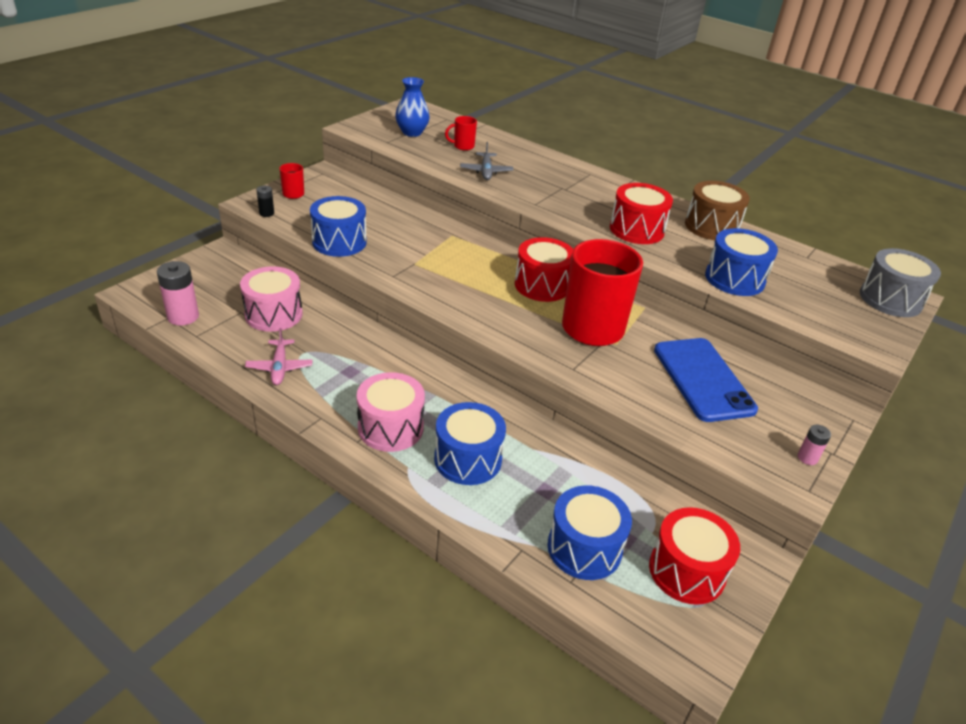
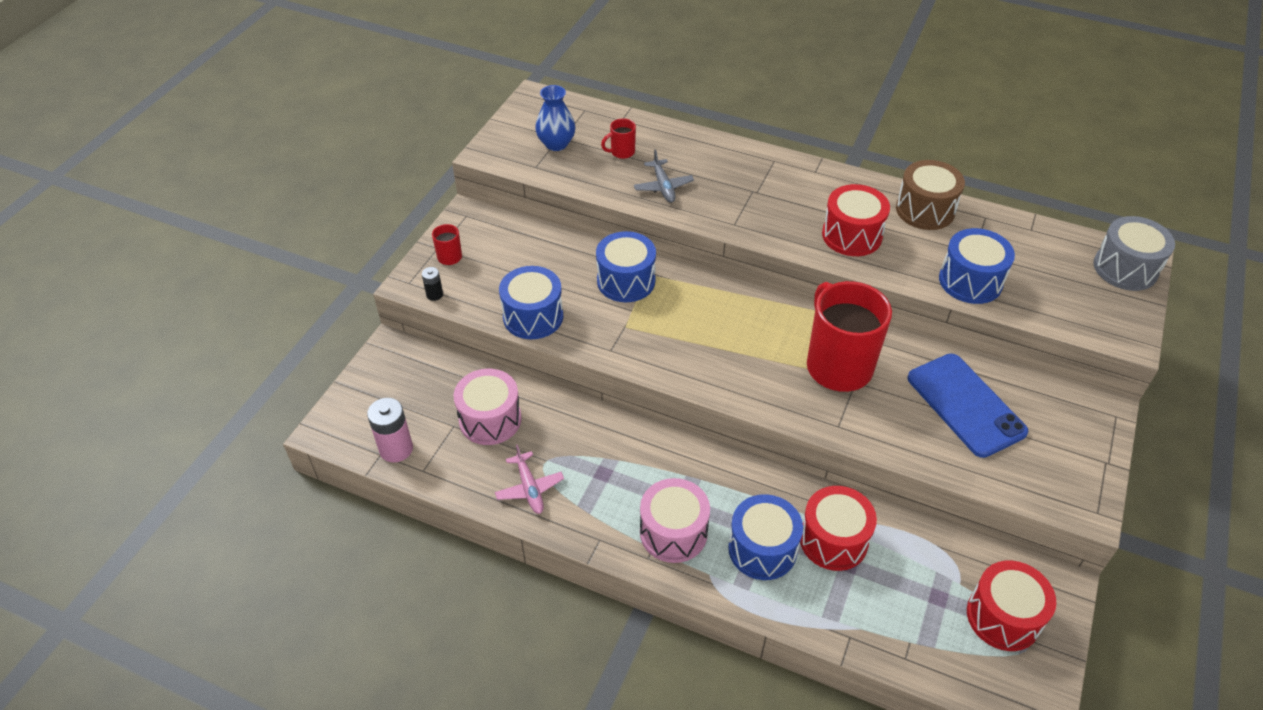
camera: 10 degrees left, 10 degrees up
red drum [515,237,573,302] -> red drum moved to [800,486,877,571]
blue drum [548,485,632,580] -> blue drum moved to [596,231,656,302]
pink battery [798,425,831,465] -> none

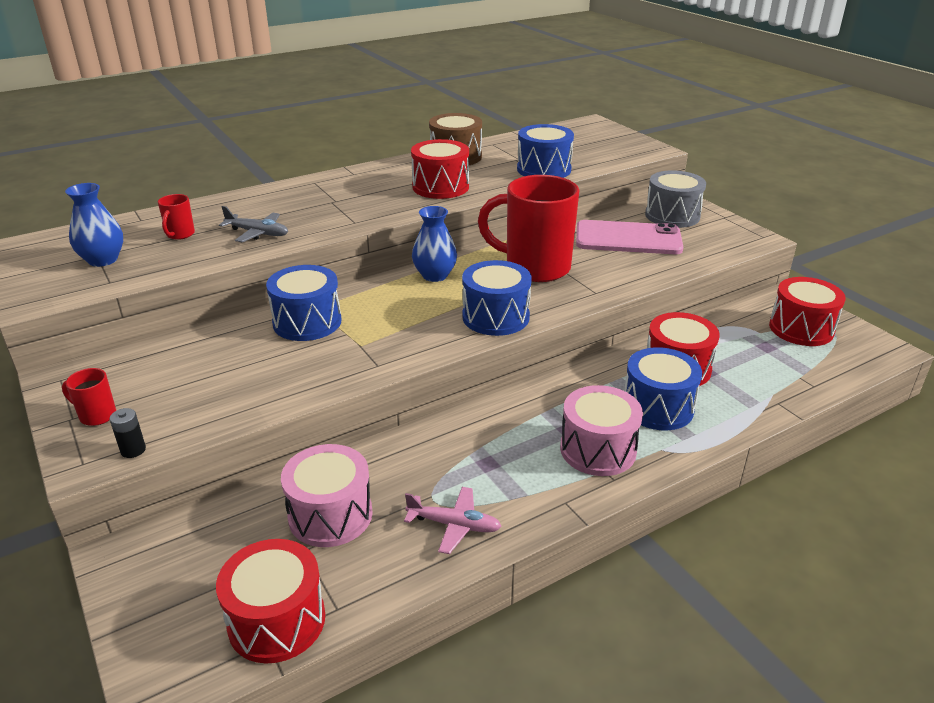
camera: 55 degrees left, 15 degrees down
pink battery [367,398,413,463] -> red drum [216,539,325,663]
blue drum [499,266,563,339] -> blue drum moved to [462,260,532,336]
blue phone [907,353,1029,458] -> pink phone [576,220,683,254]
grey drum [1093,216,1175,291] -> grey drum moved to [645,170,706,228]
none -> blue vase [412,206,457,282]

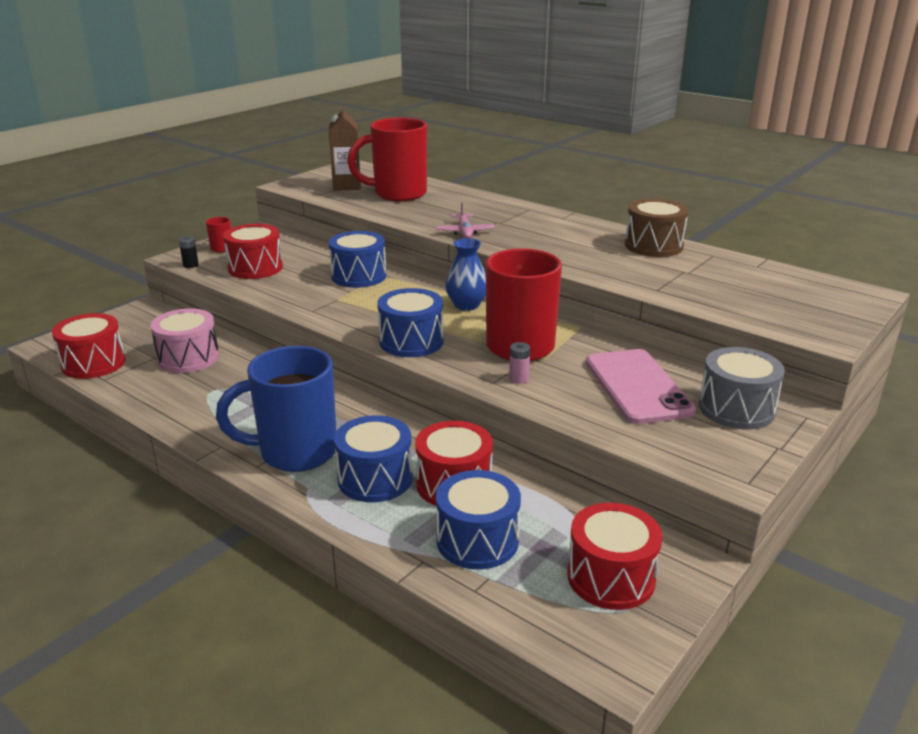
camera: 70 degrees right, 5 degrees down
blue vase [65,183,123,267] -> brown carton [329,105,361,191]
red mug [158,194,195,240] -> red mug [347,118,427,201], size x2.43
grey plane [219,206,288,242] -> none
pink plane [404,487,502,554] -> pink plane moved to [435,202,495,238]
red drum [411,139,469,199] -> red drum moved to [223,224,283,279]
blue drum [517,124,574,178] -> blue drum moved to [436,470,521,569]
pink drum [560,385,643,476] -> blue mug [216,346,336,472]
none -> pink battery [509,342,530,384]

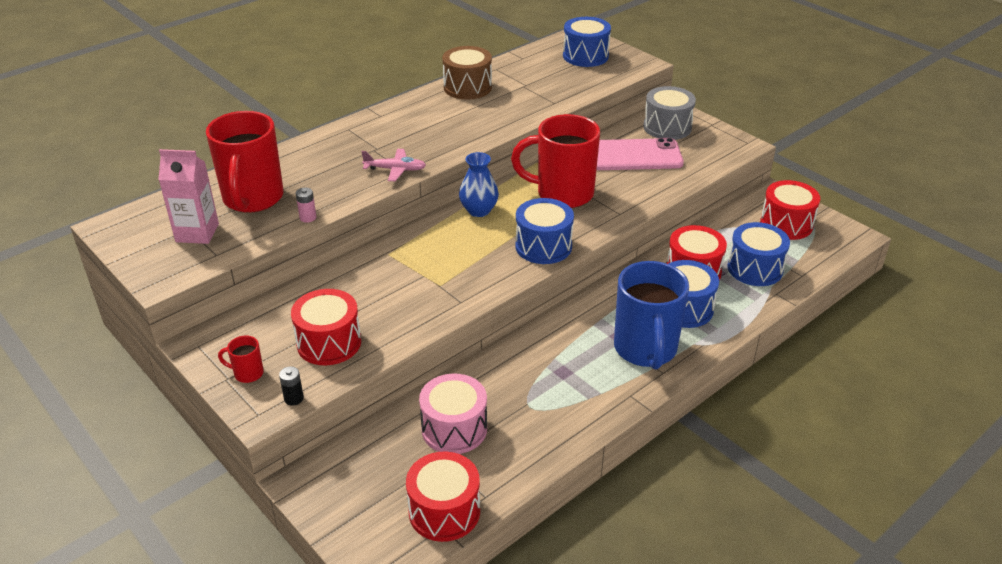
camera: 80 degrees left, 10 degrees up
brown carton [329,105,361,191] -> pink carton [158,149,219,244]
blue drum [329,231,386,288] -> blue drum moved to [563,17,611,67]
pink battery [509,342,530,384] -> pink battery moved to [296,188,316,223]

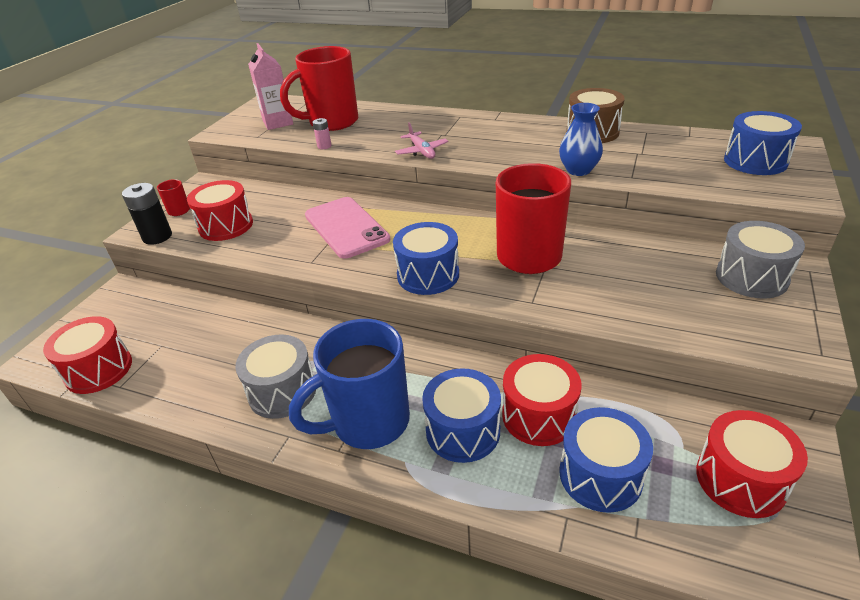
camera: 65 degrees right, 0 degrees up
black battery [279,366,304,406] -> black battery [122,183,172,245], size x1.86
pink drum [419,374,487,454] -> none
blue vase [459,152,499,217] -> blue vase moved to [559,103,603,176]
pink phone [597,138,684,170] -> pink phone moved to [305,197,390,259]
none -> grey drum [235,335,316,419]

